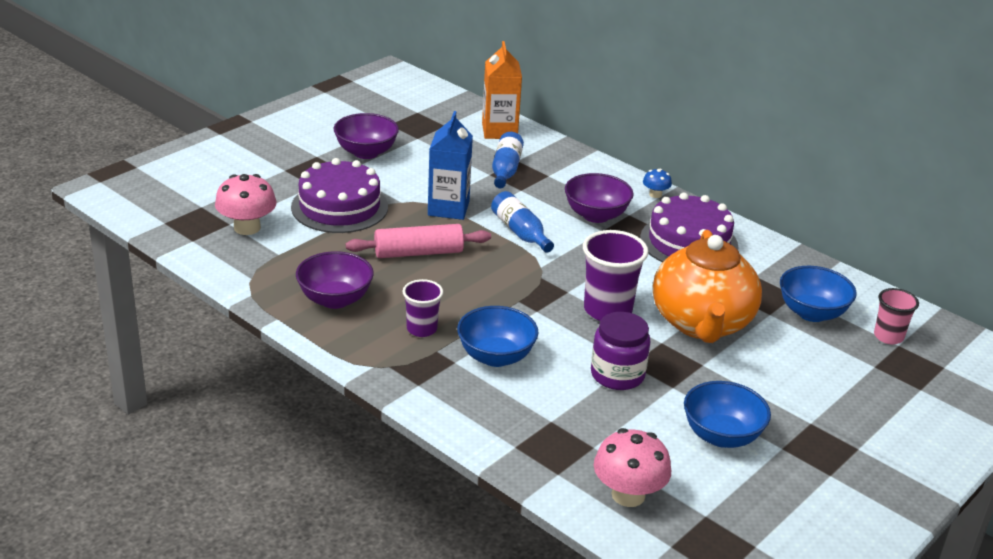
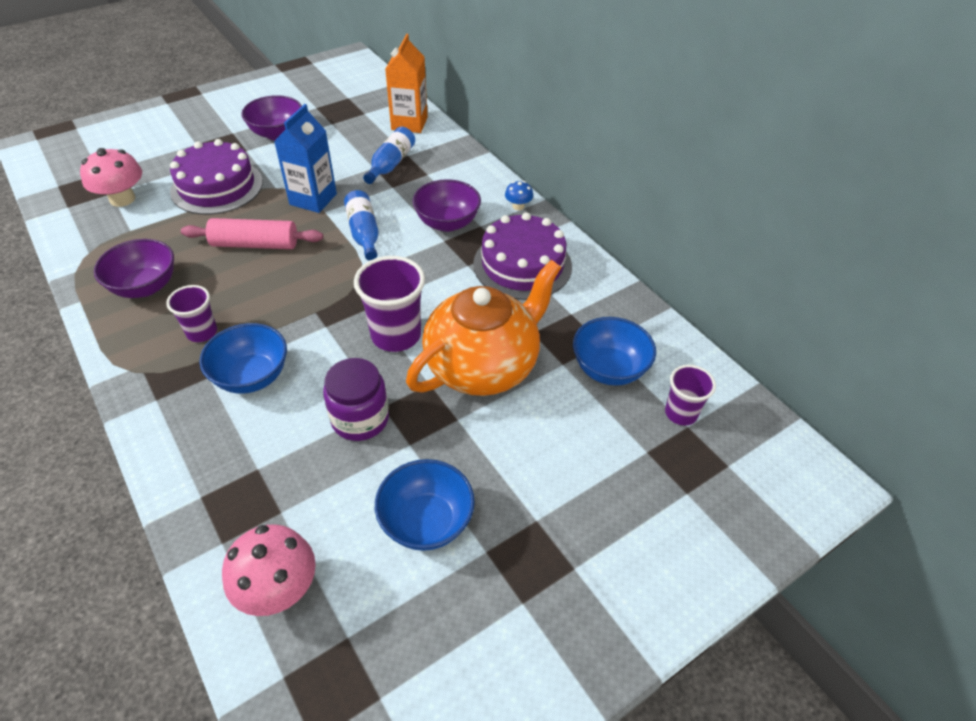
camera: 15 degrees right, 15 degrees up
orange teapot [653,230,762,343] -> orange teapot turned 150 degrees counterclockwise [406,260,561,396]
pink cup [874,288,919,345] -> purple cup [665,365,716,426]

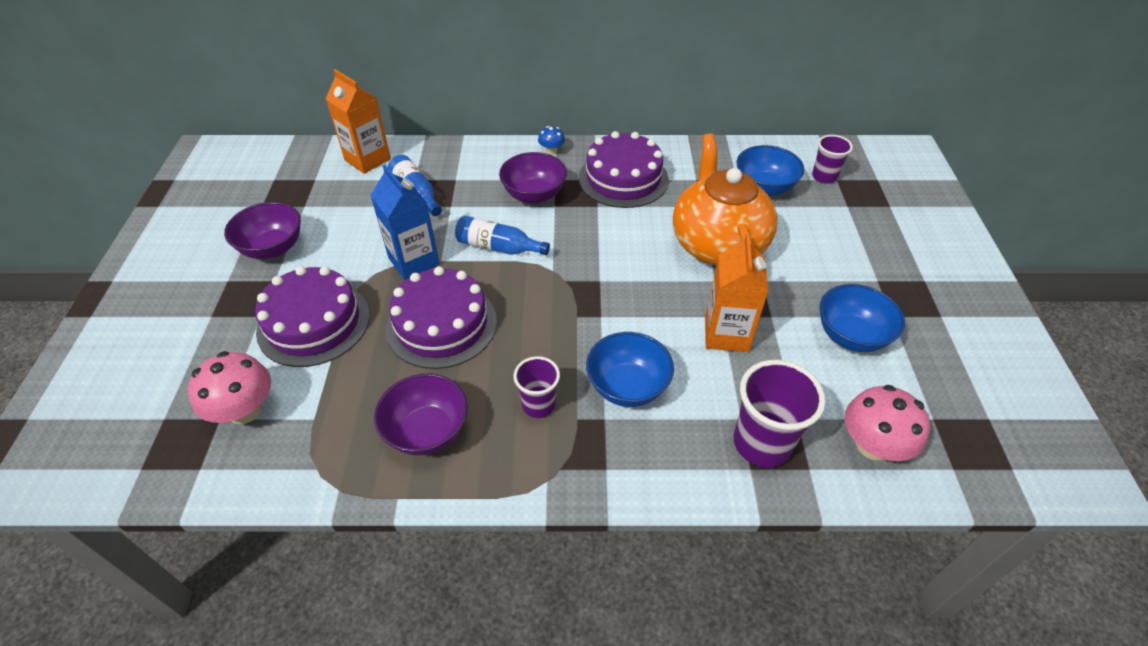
camera: 55 degrees left, 0 degrees up
pink rolling pin [181,218,323,249] -> purple cake [386,266,497,369]
purple jar [323,358,389,441] -> orange carton [705,233,769,352]
purple cup [354,256,425,352] -> purple cup moved to [734,360,826,467]

